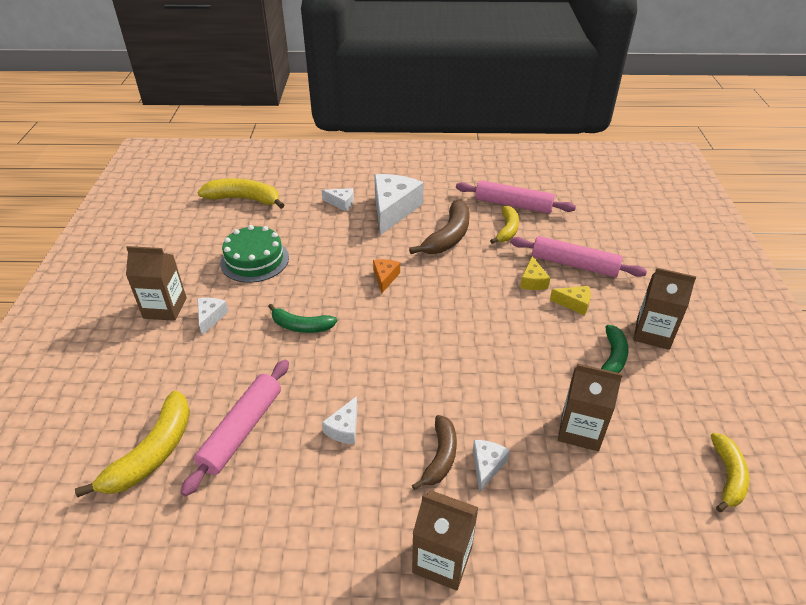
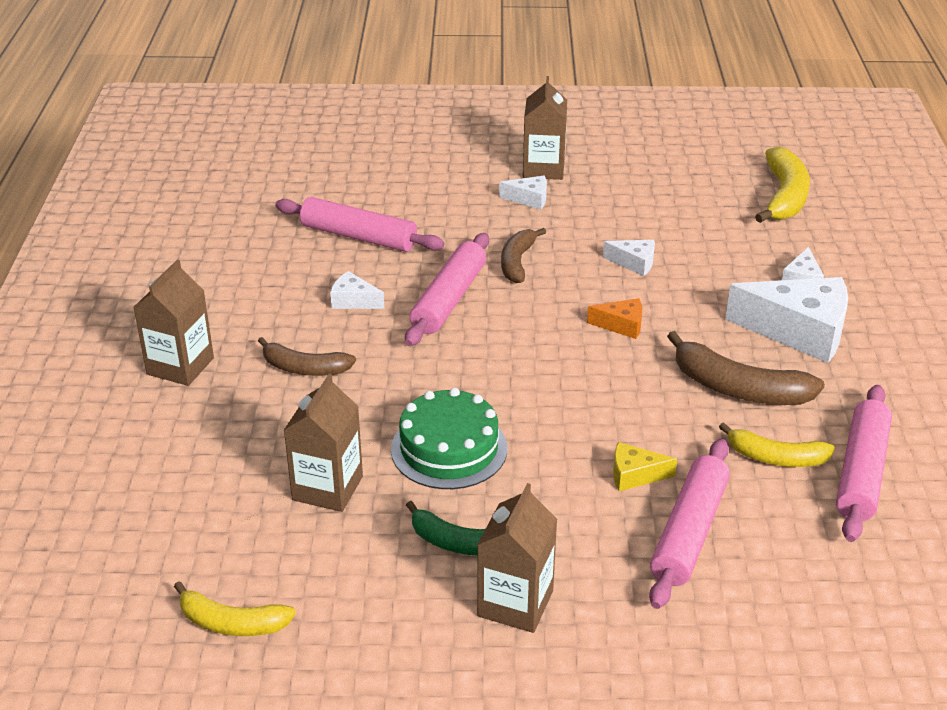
camera: 90 degrees right, 5 degrees down
yellow banana [75,391,190,497] -> none
green cake [220,225,289,283] -> green cake moved to [391,388,507,489]
green banana [268,304,337,333] -> brown banana [501,228,546,283]
white cheese [473,440,510,493] -> white cheese moved to [603,240,655,276]
yellow cheese [550,286,591,316] -> none
none -> pink rolling pin [405,233,489,346]

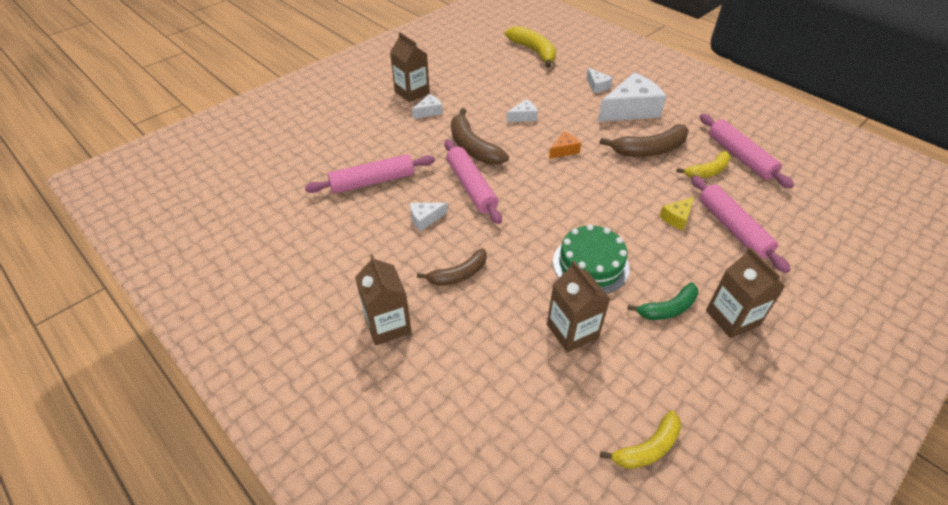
camera: 45 degrees left, 10 degrees up
brown banana [501,228,546,283] -> brown banana [451,108,509,165], size x1.54

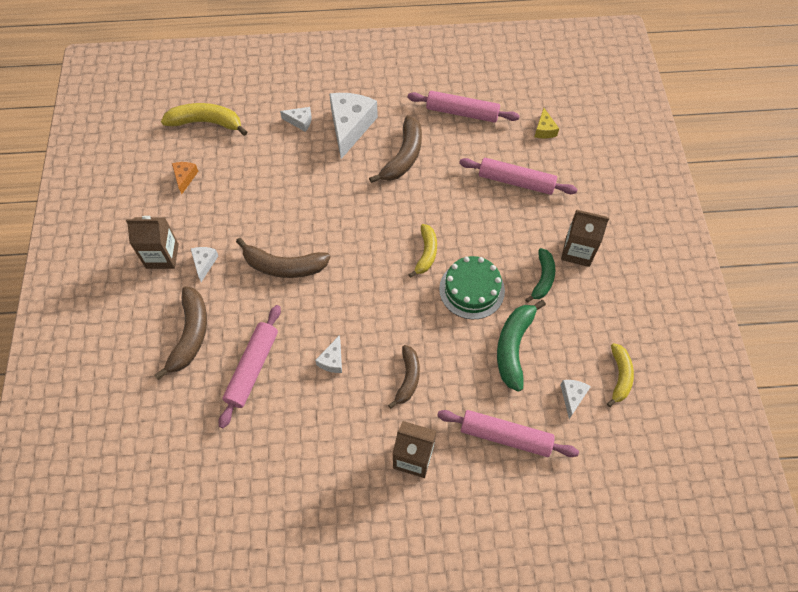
camera: 50 degrees left, 15 degrees up
pink rolling pin [445,140,502,224] -> pink rolling pin moved to [437,410,579,457]
white cheese [506,99,538,122] -> white cheese moved to [560,380,591,419]
brown carton [547,261,610,353] -> green banana [497,300,546,392]
orange cheese [549,131,581,159] -> orange cheese moved to [172,162,198,194]
yellow cheese [660,197,694,230] -> yellow cheese moved to [535,108,559,138]
yellow banana [676,151,731,178] -> yellow banana moved to [409,224,437,278]
none -> brown banana [154,286,207,380]

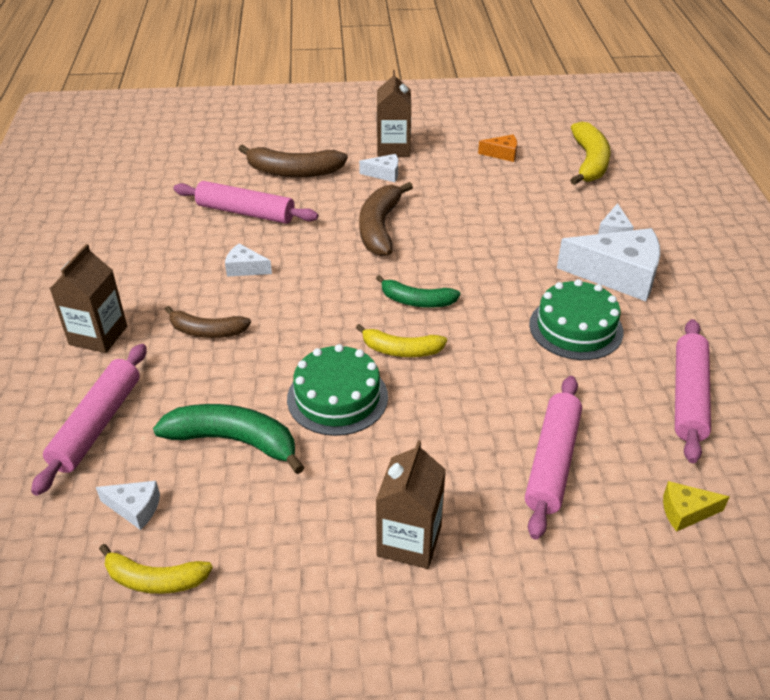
camera: 90 degrees right, 20 degrees down
brown banana [369,116,422,183] -> green cake [529,279,623,360]
green banana [525,248,555,303] -> green banana moved to [376,275,461,308]

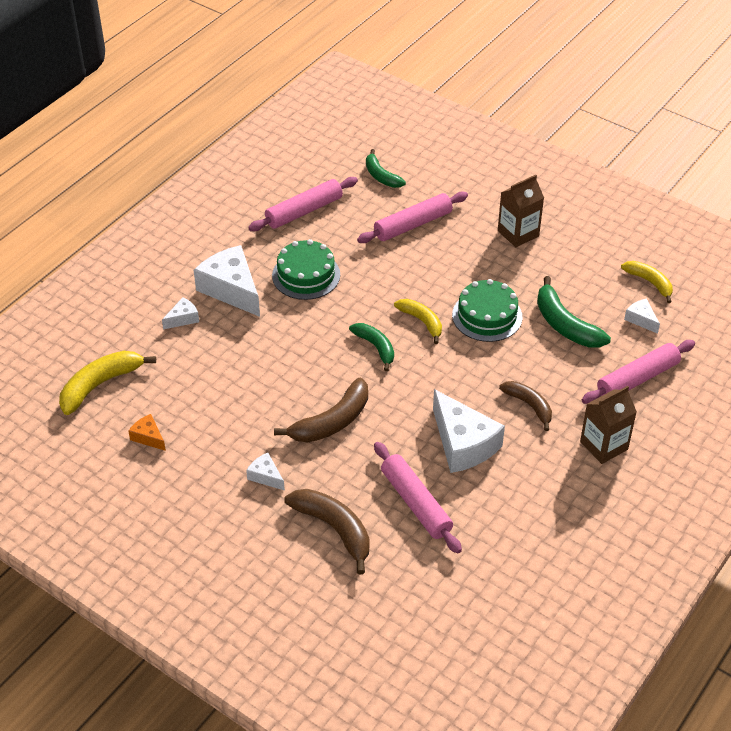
camera: 140 degrees left, 5 degrees up
white cheese [225,244,272,277] -> white cheese [433,389,505,473], size x2.11
brown carton [377,70,411,157] -> none
yellow cheese [663,481,729,532] -> green banana [366,149,406,188]

